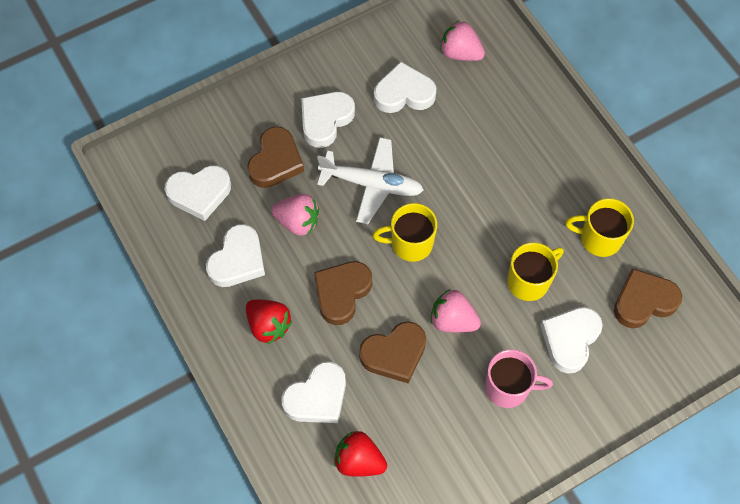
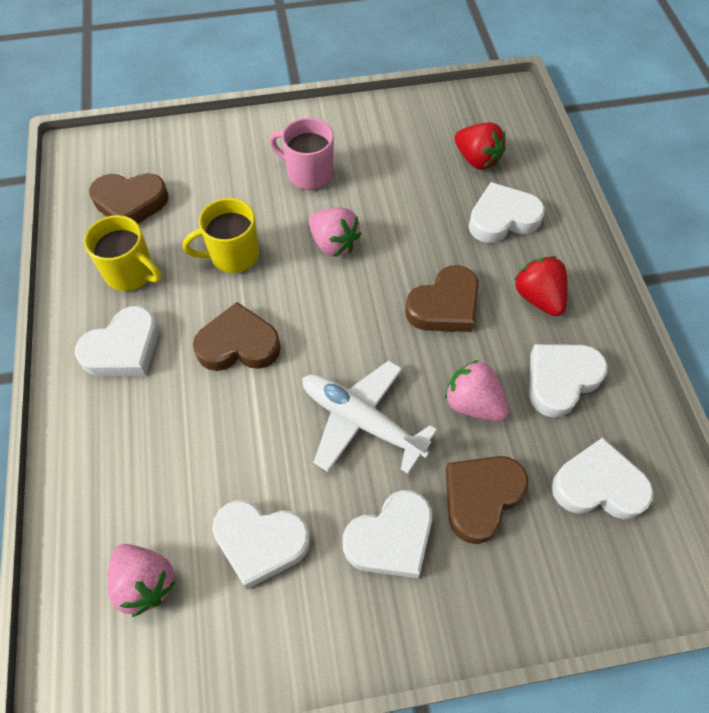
camera: 160 degrees left, 5 degrees down
brown heart [359,321,426,383] -> brown heart moved to [193,302,281,371]
yellow mug [373,203,437,262] -> none
white heart [540,307,603,374] -> white heart moved to [75,306,159,376]

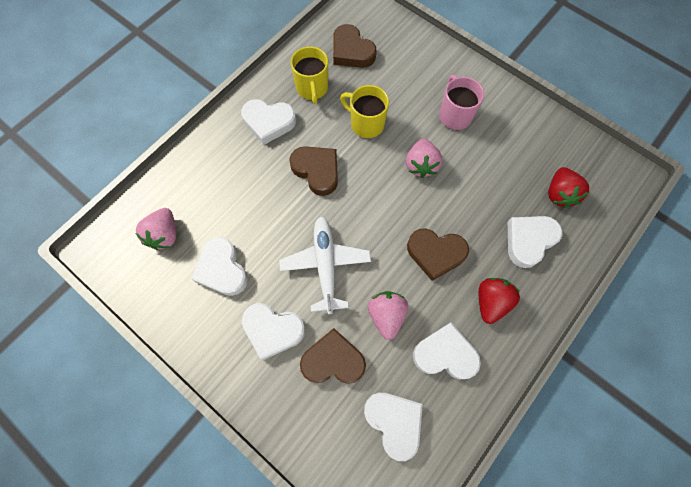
camera: 50 degrees right, 10 degrees up
white heart [469,182,545,243] -> white heart turned 75 degrees counterclockwise [508,216,563,268]

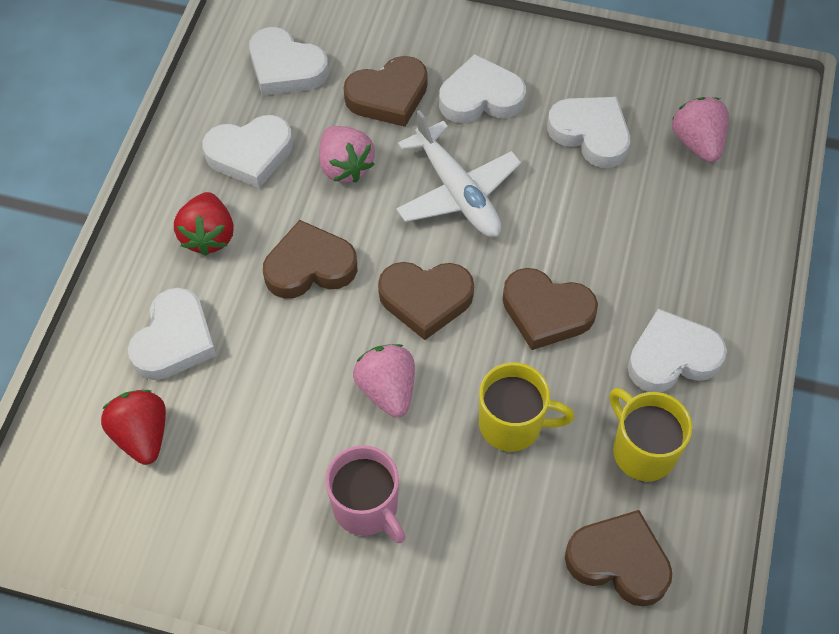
camera: 155 degrees right, 10 degrees down
none -> brown heart [378,262,474,340]

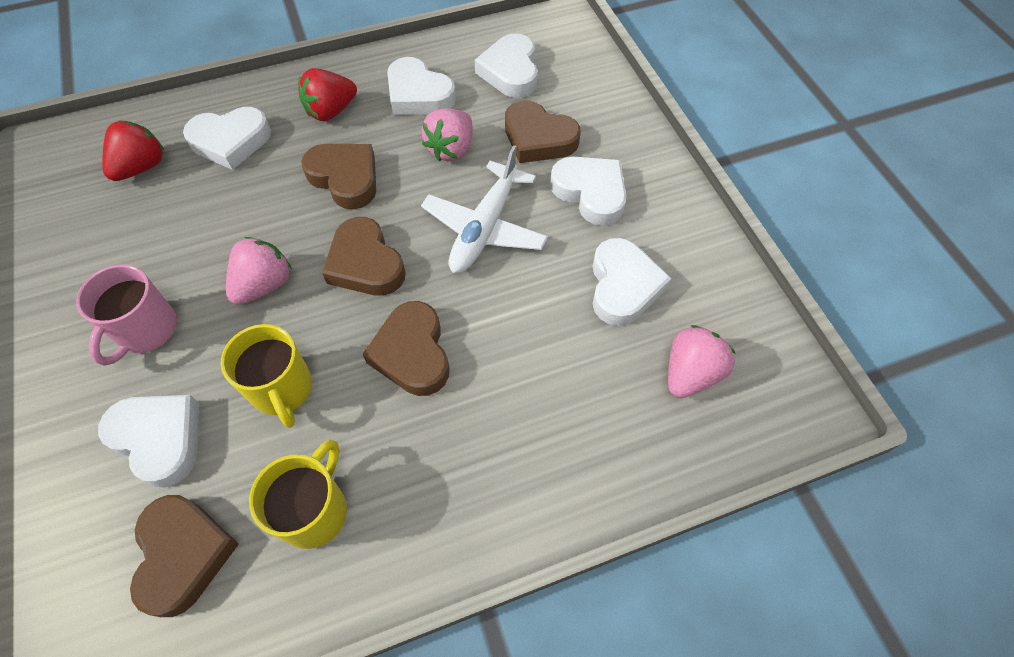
camera: 55 degrees right, 0 degrees up
white heart [628,309,727,392] -> white heart moved to [98,395,199,487]

